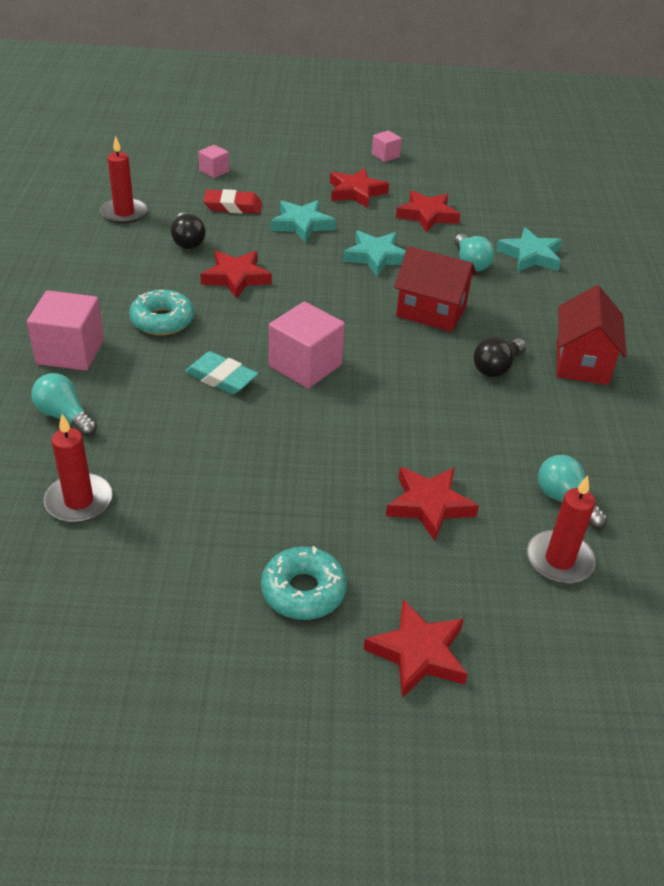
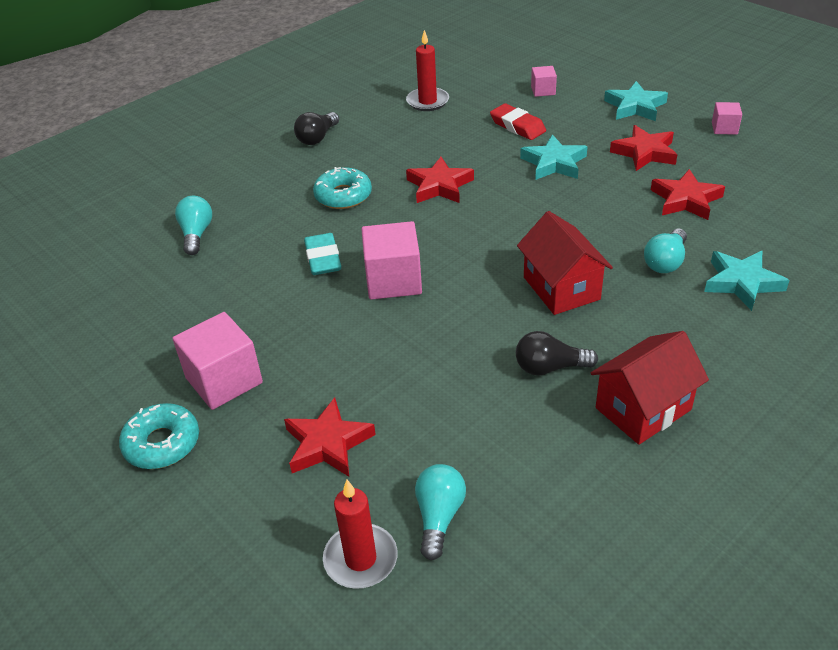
camera: 50 degrees right, 0 degrees up
pink cube [27,290,104,371] -> pink cube moved to [172,312,263,410]
red candle [44,414,113,523] -> none
black light bulb [171,212,206,249] -> black light bulb moved to [294,112,339,145]
turquoise star [343,231,406,276] -> turquoise star moved to [604,81,668,121]
red star [364,599,467,698] -> none

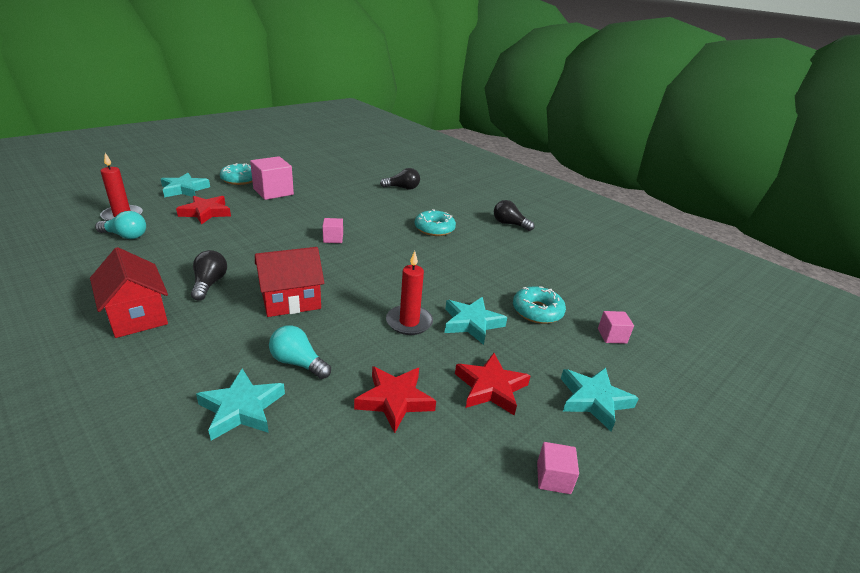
camera: 85 degrees right, 10 degrees down
turquoise light bulb [175,196,212,255] -> black light bulb [380,168,420,190]
turquoise eraser [304,233,341,275] -> none
pink cube [361,221,422,300] -> pink cube [322,218,343,243], size x0.53
red candle [406,30,449,111] -> red candle moved to [386,251,433,335]
red star [406,157,474,203] -> none
red eraser [490,103,546,140] -> turquoise donut [513,286,566,324]
none -> turquoise star [161,173,210,197]

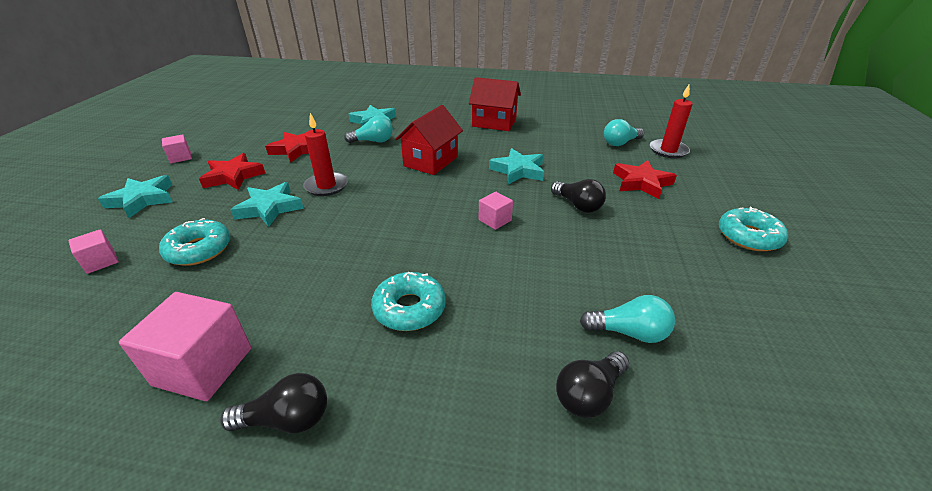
camera: 145 degrees right, 5 degrees up
turquoise star [161,173,210,197] -> turquoise star moved to [489,148,544,184]
black light bulb [191,250,227,301] -> black light bulb moved to [551,179,606,213]
pink cube [250,156,294,200] -> pink cube moved to [119,292,251,401]
none -> turquoise light bulb [580,295,675,343]

